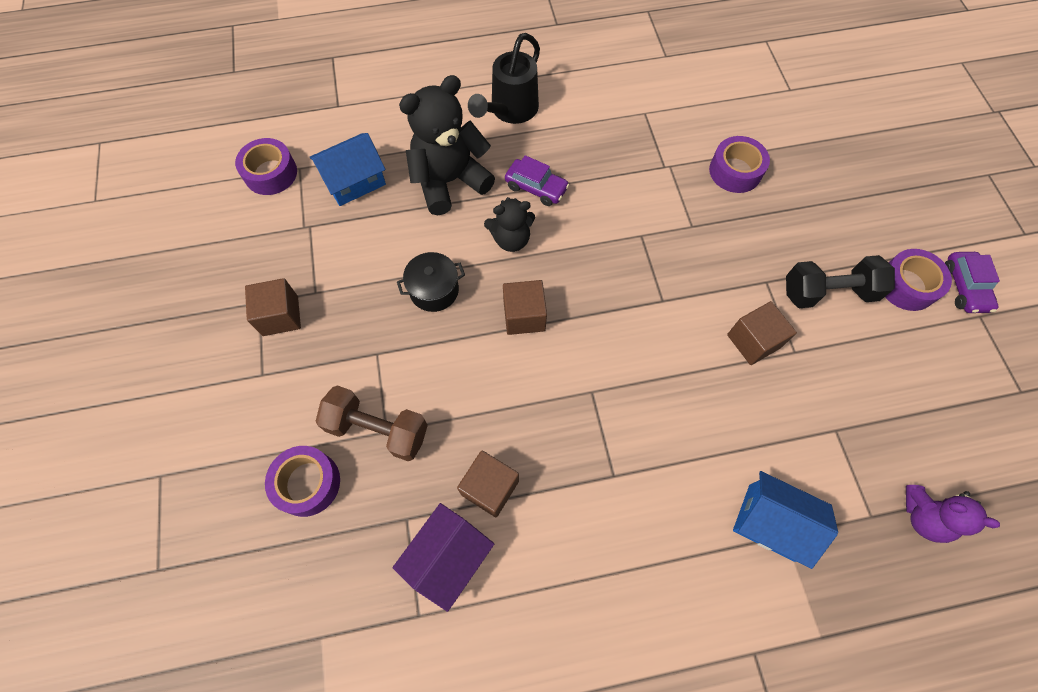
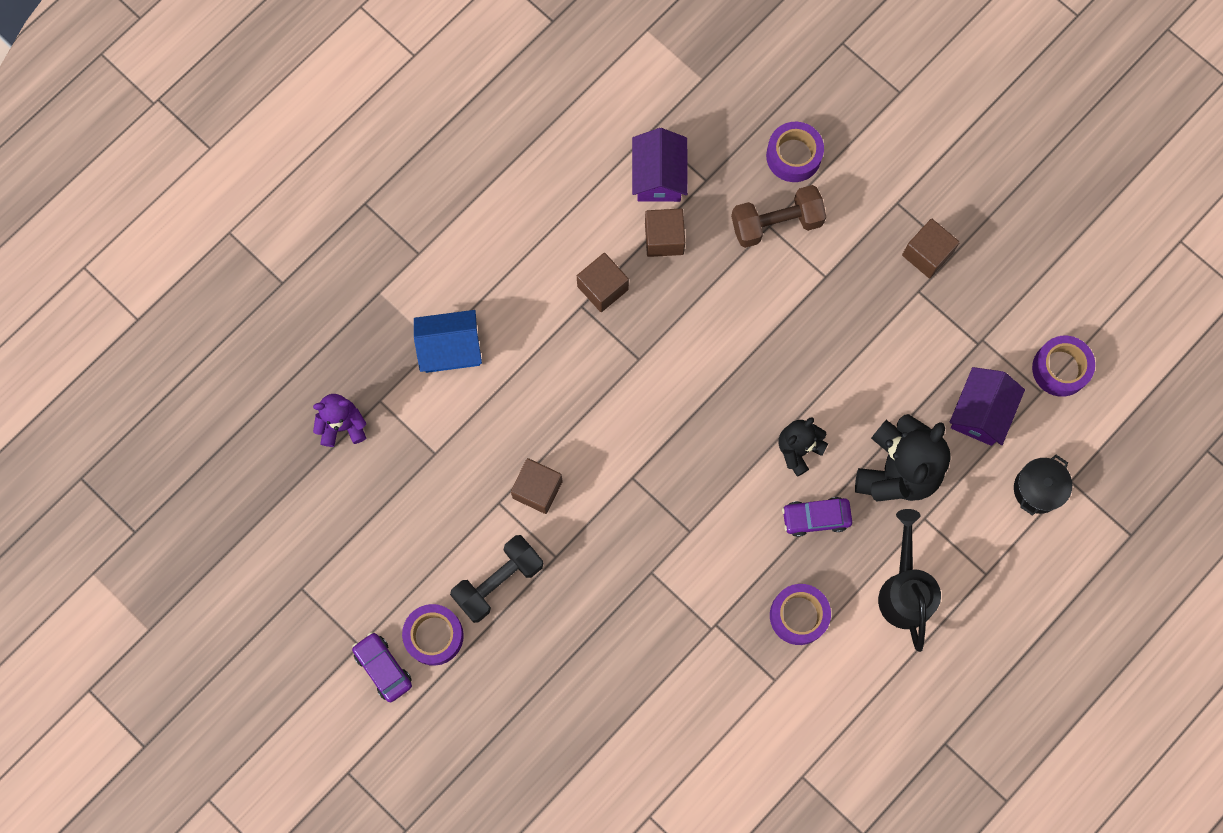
camera: 145 degrees right, 10 degrees up
blue house [310,133,386,206] -> purple house [950,367,1025,446]
black pot [397,252,465,312] -> black pot moved to [1014,455,1072,516]
brown cube [503,280,547,335] -> brown cube moved to [577,253,629,312]
purple tape [709,136,770,193] -> purple tape moved to [770,584,831,645]

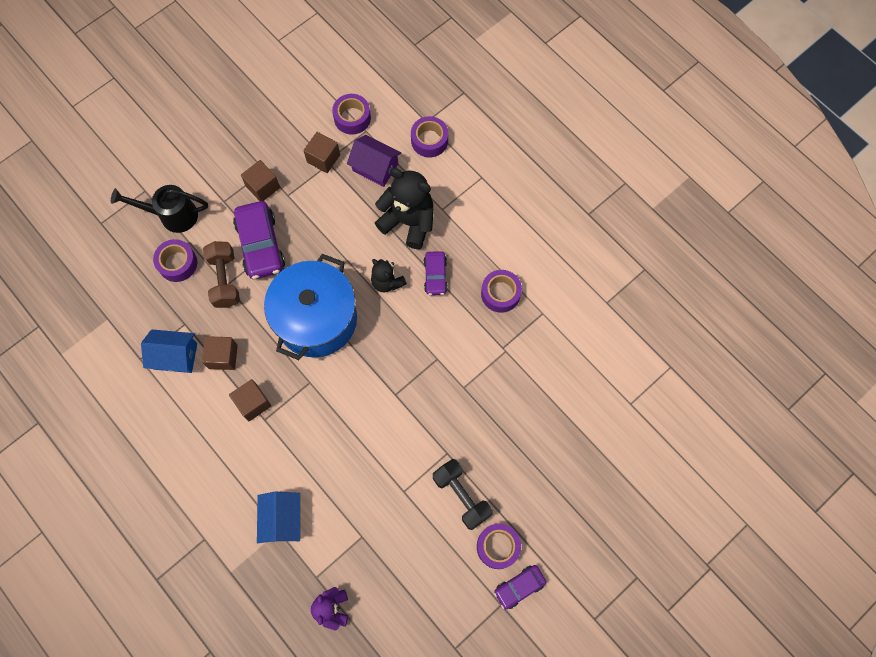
camera: 85 degrees left, 5 degrees down
brown cube [511,458,563,514] -> brown cube moved to [303,132,340,173]
purple house [632,128,688,202] -> blue house [141,329,197,373]
black watering can [878,509,941,652] -> black watering can moved to [111,185,208,233]
black pot [1014,455,1072,516] -> purple tape [411,116,448,157]
none -> purple car [233,201,285,279]
none -> blue pot [264,254,357,360]

